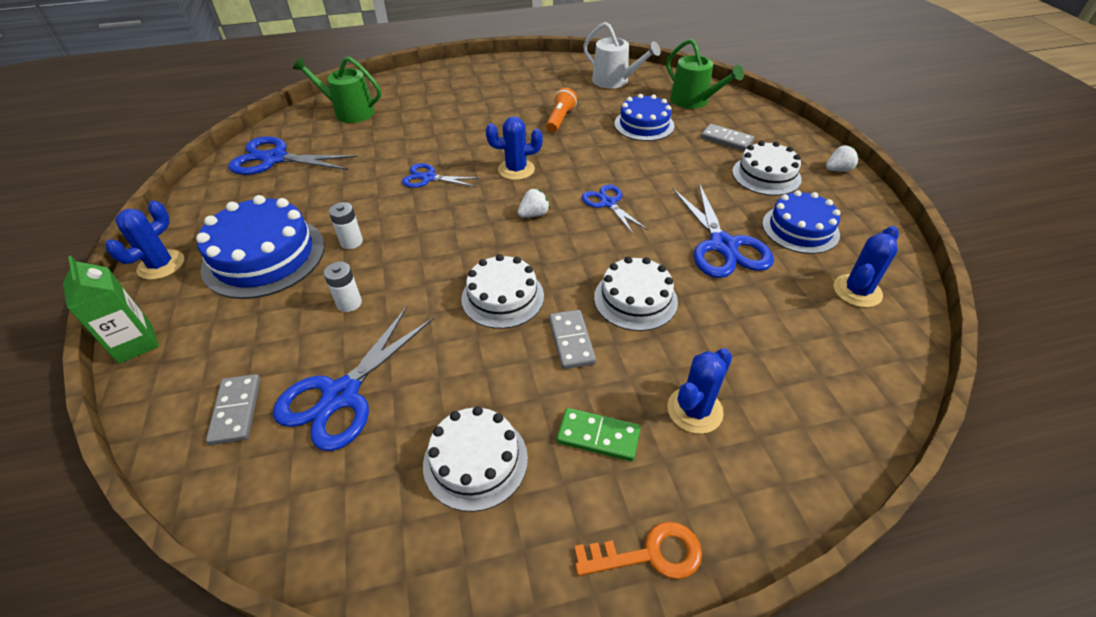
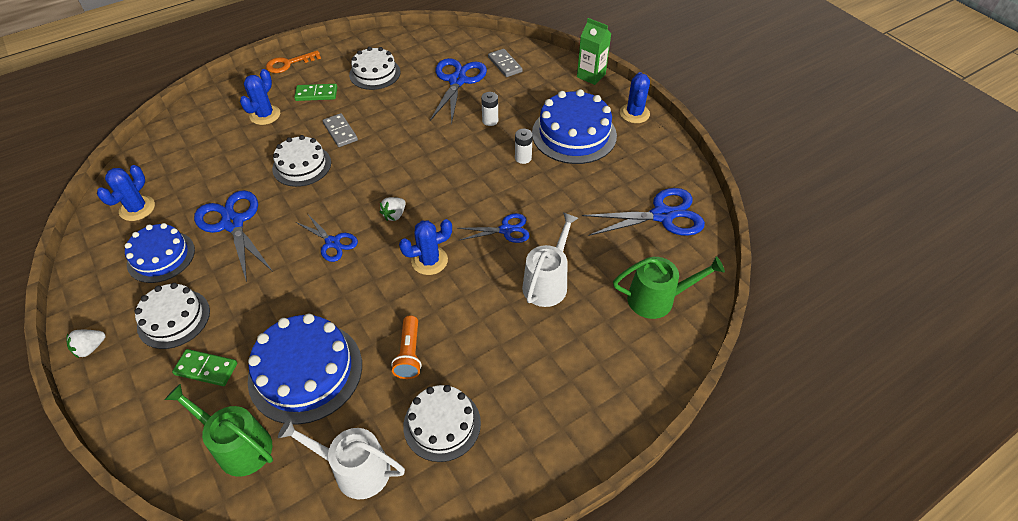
camera: 160 degrees right, 5 degrees up
white cake [461,254,544,329] -> white cake moved to [403,385,481,462]
blue cake [614,94,675,141] -> blue cake [248,314,362,425], size x1.53
grey domino [701,124,754,151] -> green domino [172,349,237,386]
none -> white watering can [522,212,578,307]

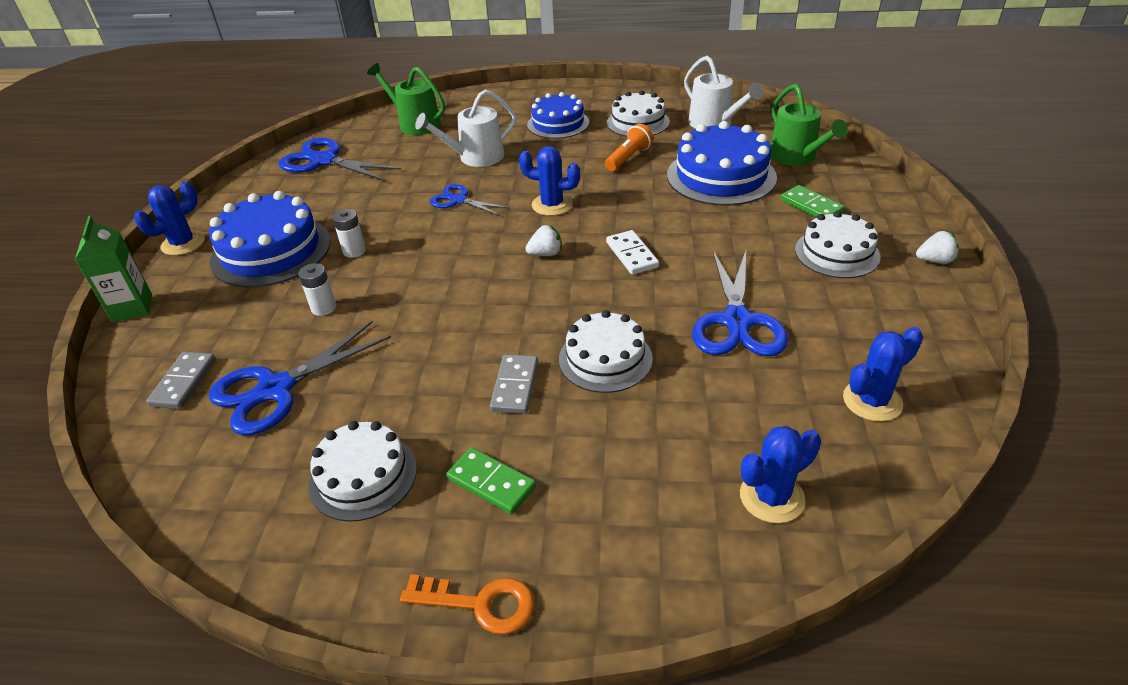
camera: 140 degrees left, 10 degrees down
blue cake [125,223,195,283] -> blue cake moved to [527,92,589,139]
blue cactus [240,69,280,125] -> blue cactus moved to [740,426,821,523]
blue scissors [296,213,358,262] -> white domino [606,230,659,274]

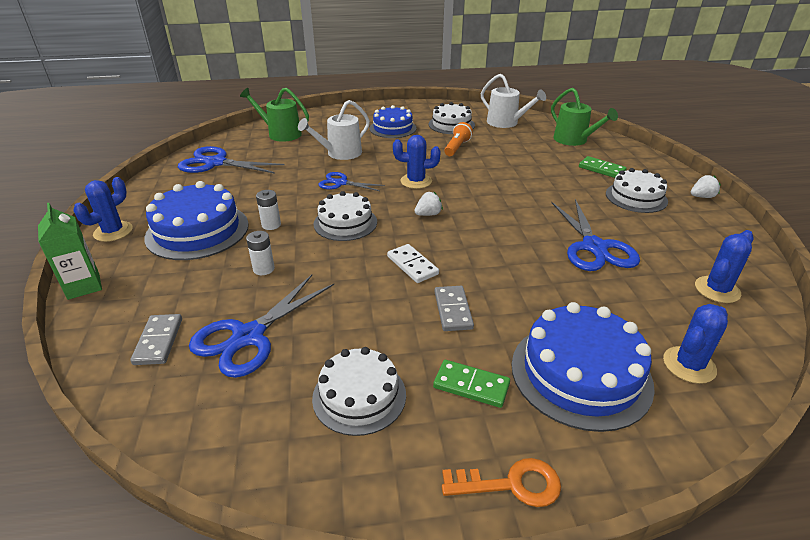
camera: 15 degrees left, 5 degrees down
white cake [559,310,653,393] -> white cake moved to [314,191,377,241]
white domino [606,230,659,274] -> white domino moved to [387,244,439,283]
blue cake [667,121,777,206] -> blue cake moved to [511,302,655,432]

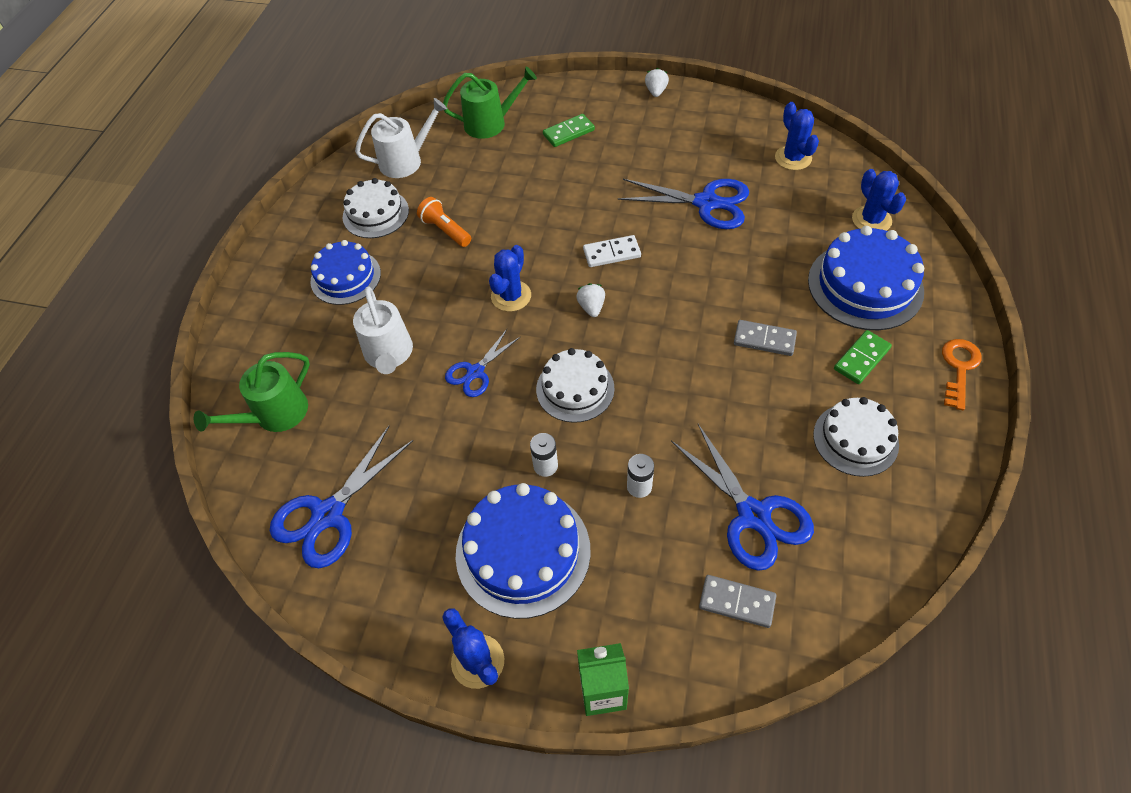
camera: 65 degrees left, 20 degrees up
white domino [387,244,439,283] -> white domino moved to [583,235,641,267]
white cake [606,168,668,213] -> none

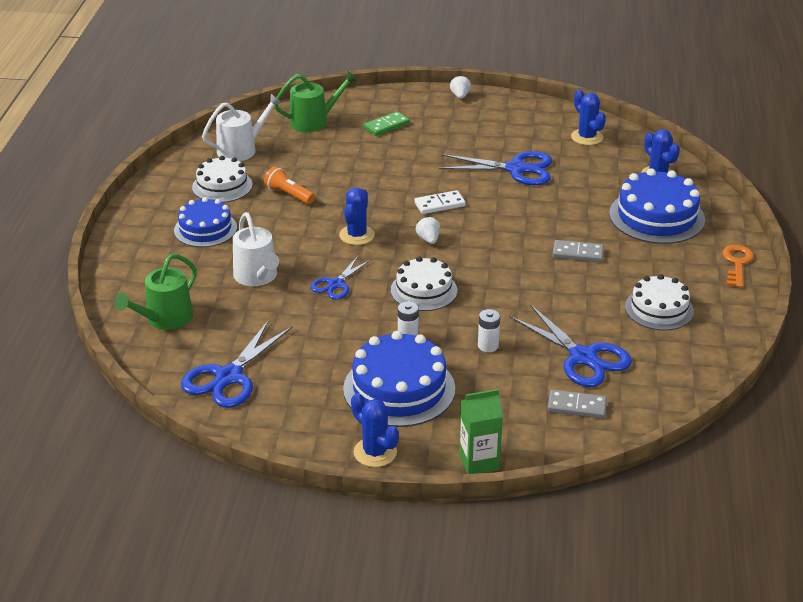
camera: 10 degrees left, 20 degrees down
green domino [834,330,892,384] -> none

